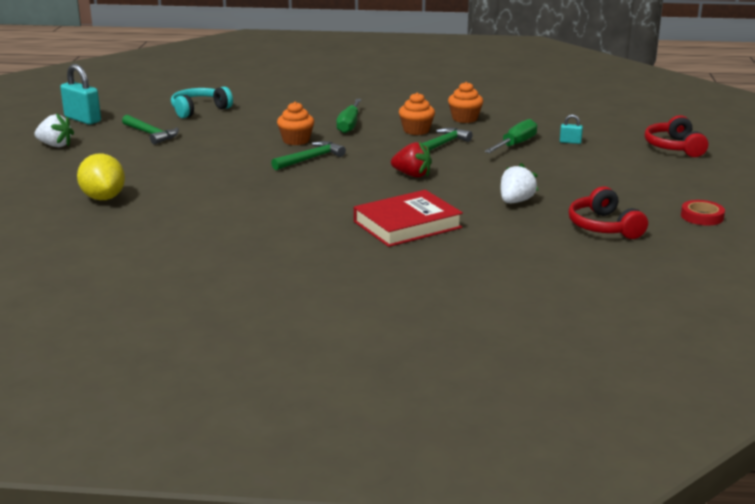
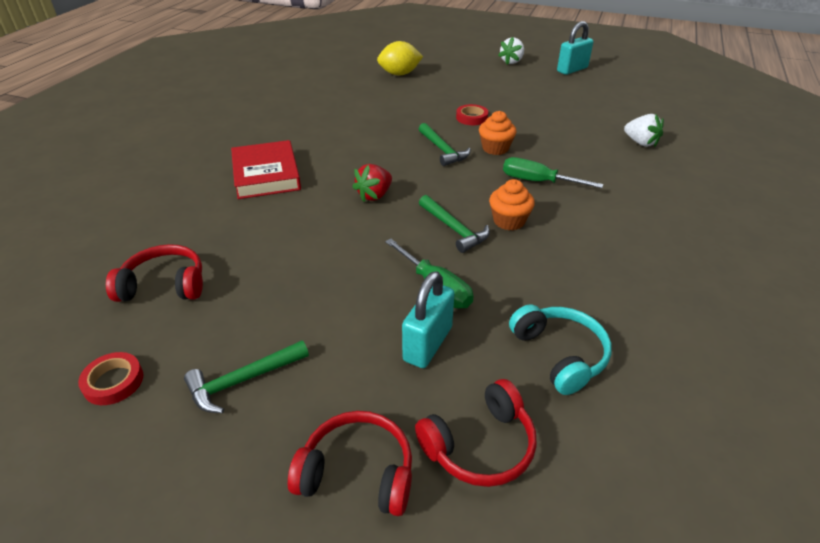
camera: 105 degrees right, 15 degrees up
green hammer [122,115,179,144] -> green hammer moved to [184,340,309,413]
turquoise headphones [171,87,233,118] -> turquoise headphones moved to [509,304,612,395]
orange cupcake [448,82,483,123] -> none
white strawberry [501,163,538,203] -> white strawberry moved to [624,114,664,147]
turquoise padlock [560,114,583,144] -> turquoise padlock [402,271,455,368], size x2.07
none -> red headphones [415,379,537,487]
none -> red tape [456,104,488,125]

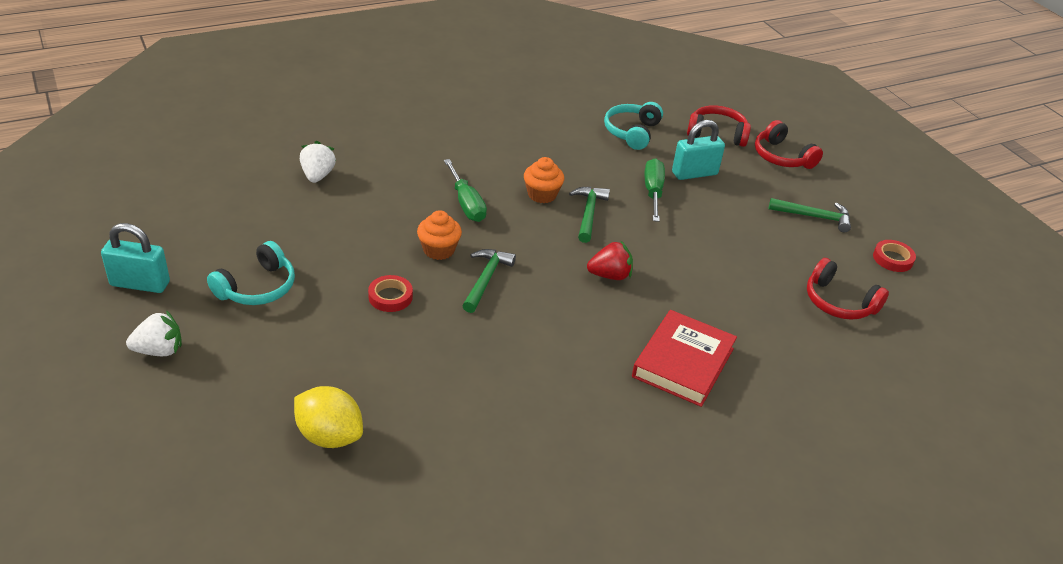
camera: 140 degrees left, 0 degrees up
none -> turquoise headphones [207,241,295,305]

